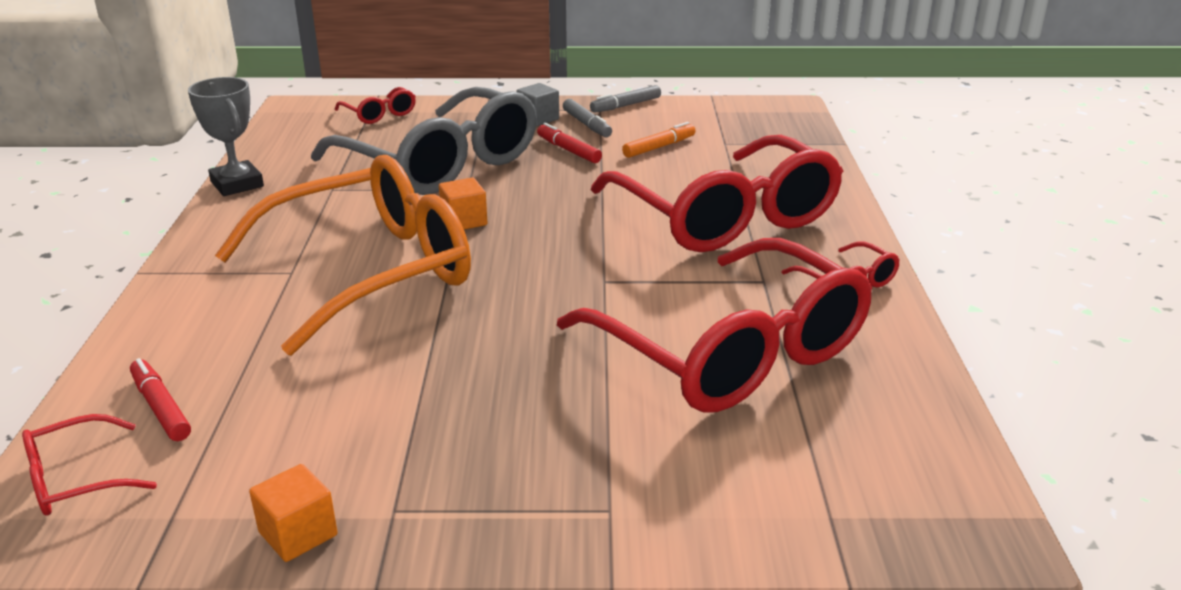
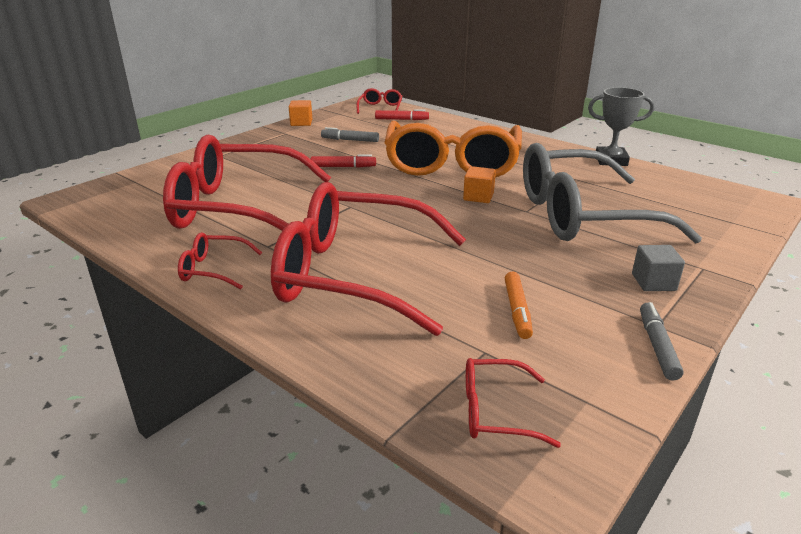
camera: 130 degrees right, 0 degrees up
red glasses [335,87,416,124] -> red glasses moved to [466,358,561,448]
red marker [537,123,602,163] -> red marker moved to [311,155,376,168]
grey marker [563,99,612,137] -> grey marker moved to [321,127,379,142]

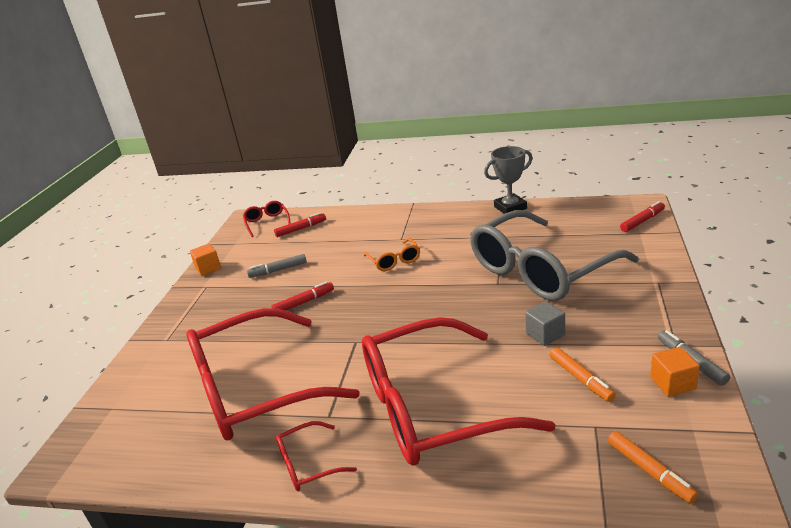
camera: 25 degrees left, 0 degrees up
orange glasses [384,121,522,178] -> orange glasses [364,238,420,271], size x0.41
orange cube [463,166,496,203] -> orange cube moved to [650,347,700,397]
red glasses [466,358,561,448] -> orange marker [608,431,698,504]
grey cube [632,245,685,291] -> grey cube moved to [525,301,565,346]
none -> red marker [620,201,665,232]

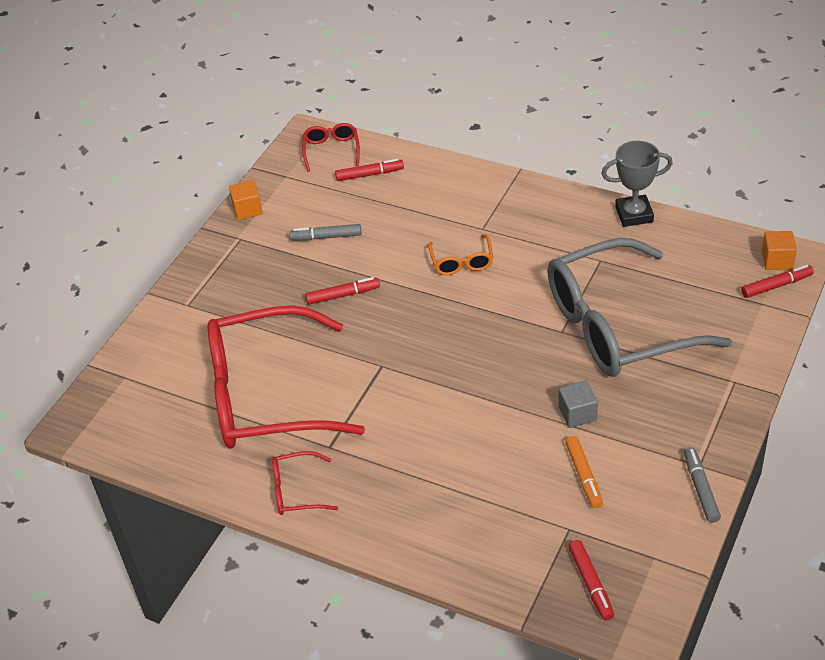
camera: 15 degrees right, 15 degrees up
red glasses [362,317,555,466] -> none
orange marker [608,431,698,504] -> red marker [569,540,614,621]
orange cube [650,347,700,397] -> orange cube moved to [762,231,797,270]

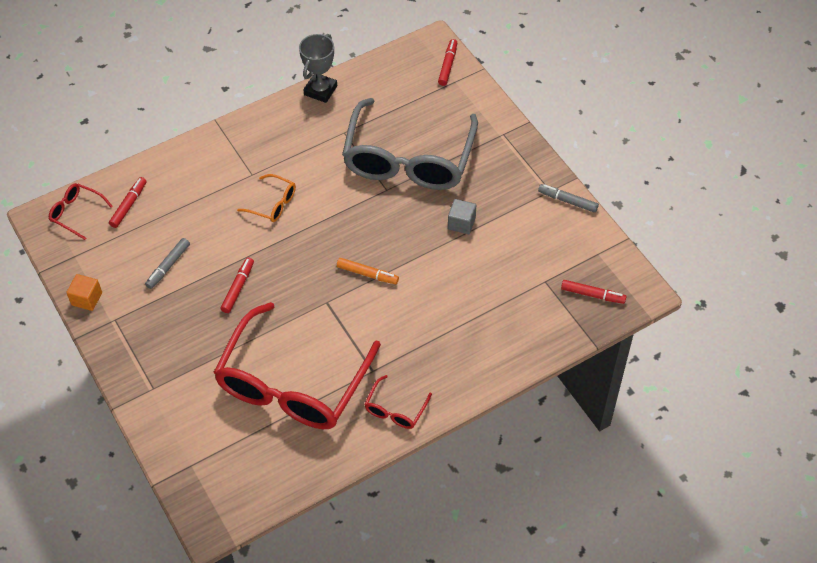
camera: 60 degrees left, 10 degrees up
orange marker [565,436,603,509] -> orange marker moved to [337,258,399,284]
orange cube [762,231,797,270] -> none

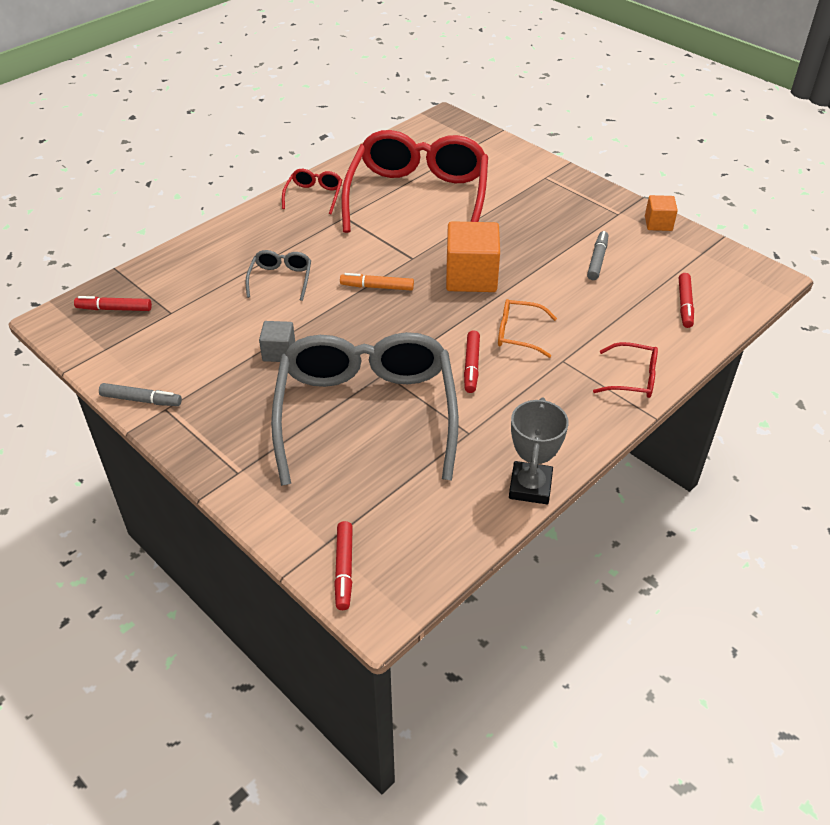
camera: 165 degrees right, 10 degrees down
red glasses [49,183,113,240] -> red glasses moved to [593,342,658,398]
red marker [221,257,254,313] -> red marker moved to [464,330,480,393]
none -> grey glasses [246,250,311,301]
none -> orange cube [446,221,500,292]

